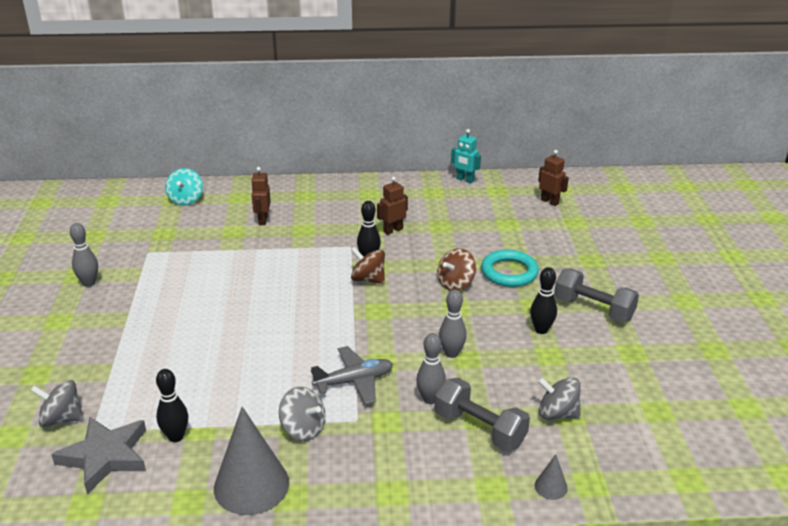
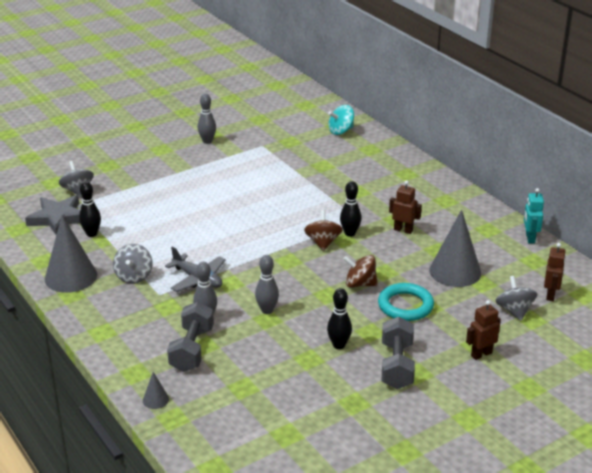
camera: 60 degrees right, 0 degrees up
brown robot [251,167,271,225] -> brown robot moved to [466,300,501,360]
grey spinning top [538,377,581,420] -> grey spinning top moved to [495,276,537,321]
none -> grey cone [429,210,481,287]

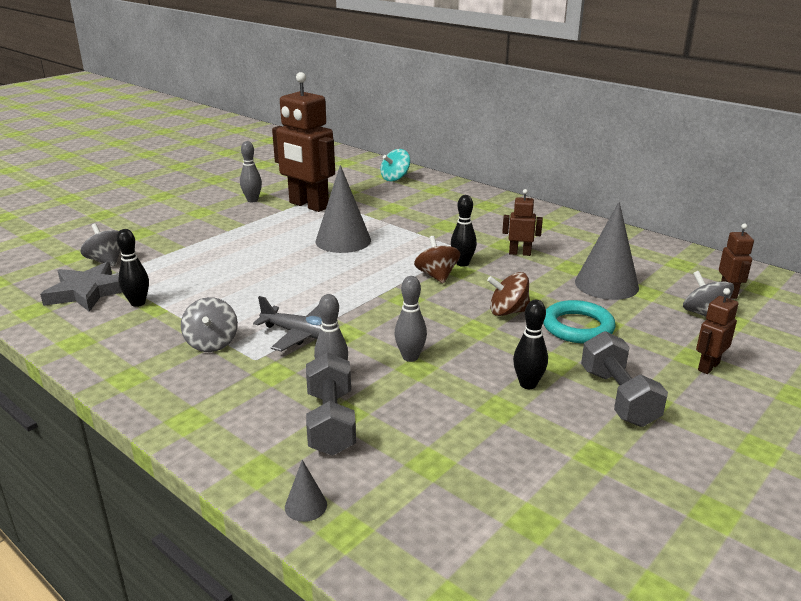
camera: 15 degrees left, 5 degrees down
grey cone [45,215,97,293] -> grey cone moved to [315,165,371,253]
turquoise robot [524,188,544,244] -> none
none -> brown robot [272,72,335,212]

